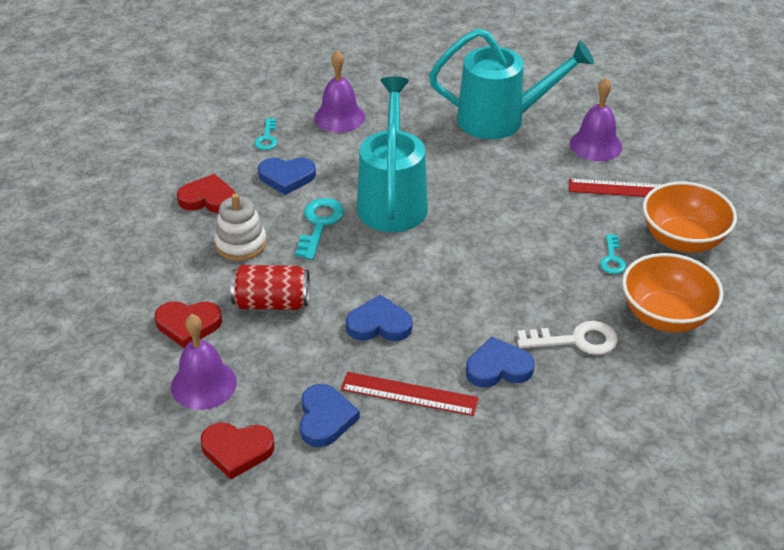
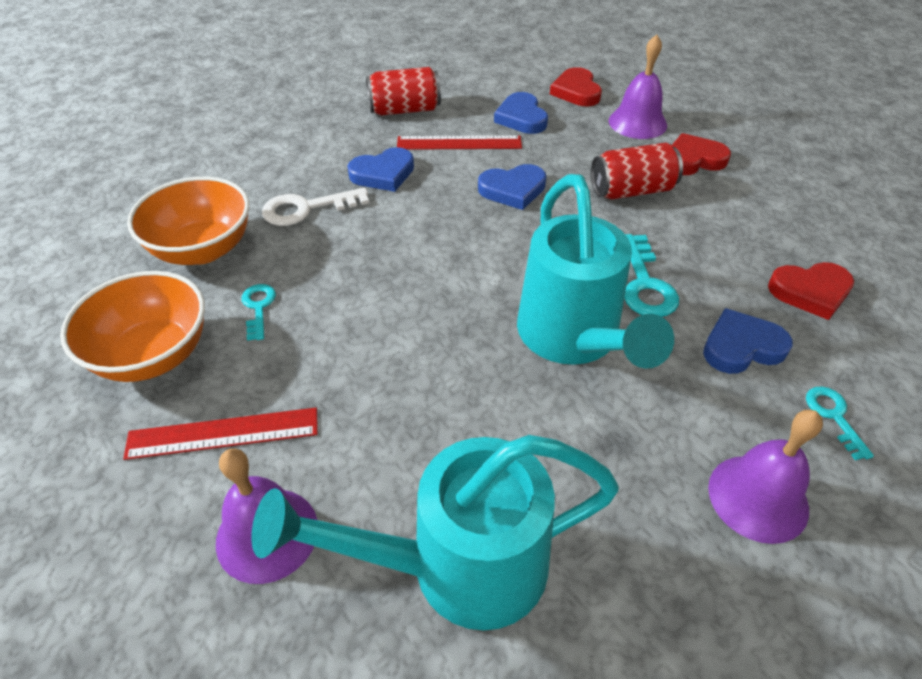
camera: 165 degrees right, 5 degrees up
red heart [201,422,275,479] -> red heart turned 90 degrees counterclockwise [550,67,602,106]
white stacking toy [214,193,267,261] -> none
none -> red can [366,67,441,116]

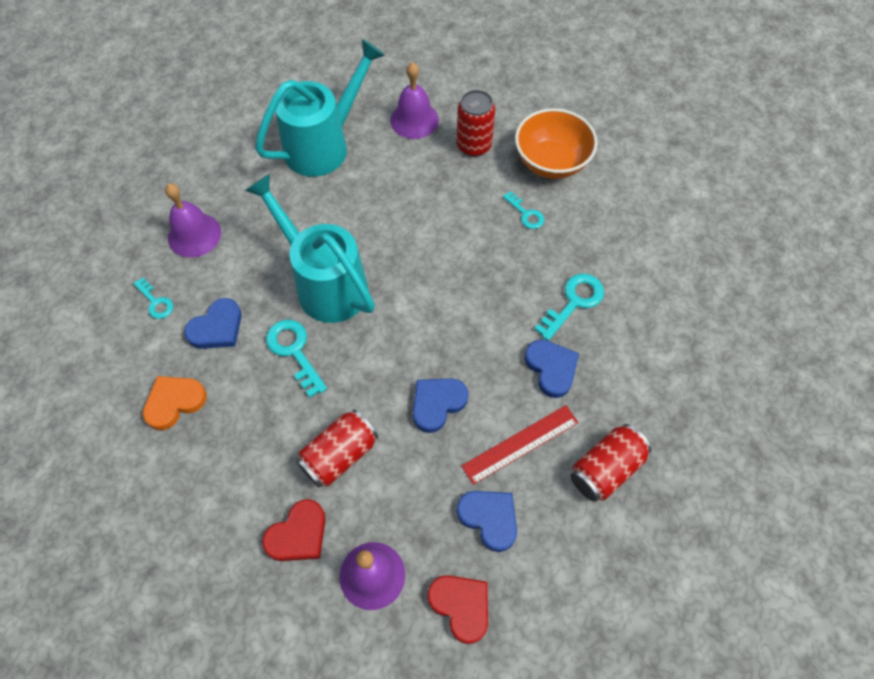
camera: 150 degrees right, 15 degrees up
red ruler [123,408,318,460] -> red can [457,90,495,157]
orange bowl [127,176,249,265] -> none
white key [262,187,369,226] -> turquoise key [534,273,604,341]
blue heart [347,147,414,192] -> blue heart turned 120 degrees clockwise [525,340,579,398]
red heart [768,262,854,320] -> orange heart [143,376,207,430]

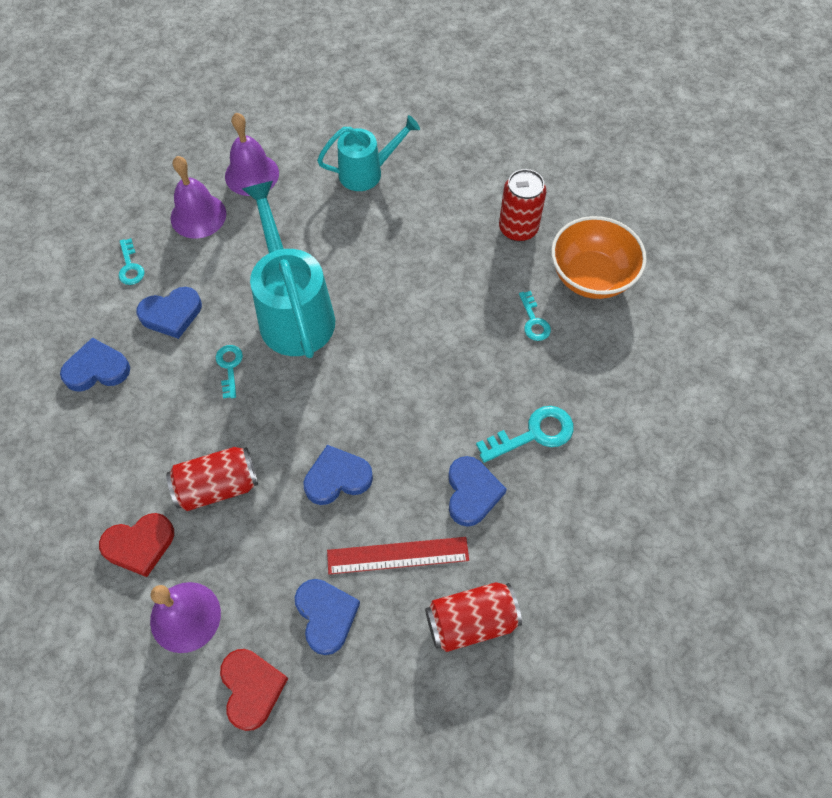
camera: 25 degrees right, 0 degrees up
orange heart [143,376,207,430] -> blue heart [60,338,130,391]
turquoise watering can [255,39,385,177] -> turquoise watering can [317,115,420,191], size x0.62
turquoise key [266,320,327,398] -> turquoise key [216,345,243,399], size x0.62
purple bell [390,62,439,139] -> purple bell moved to [225,113,279,196]

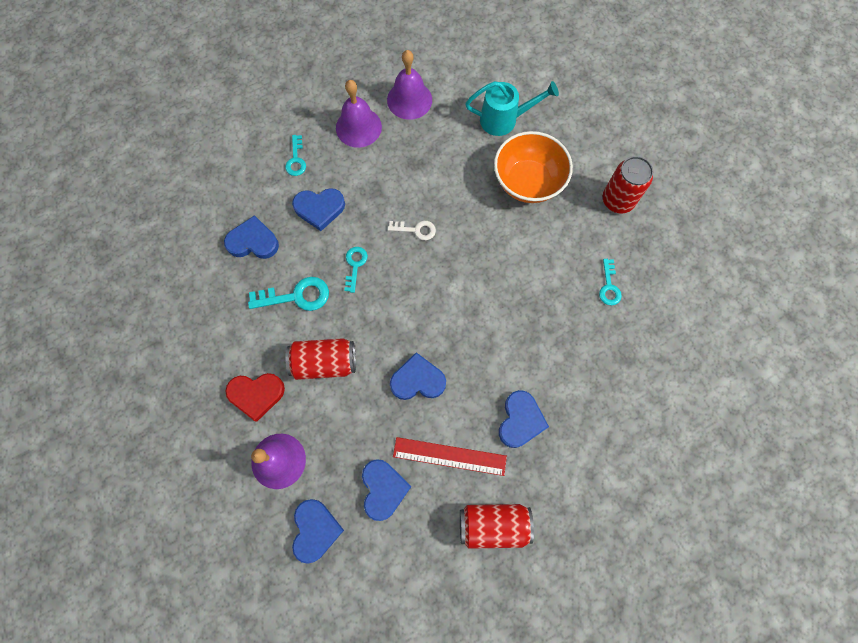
camera: 15 degrees right, 10 degrees up
red heart [220,649,288,731] -> blue heart [292,499,344,564]
turquoise watering can [242,181,335,358] -> white key [388,221,436,240]
turquoise key [476,406,574,463] -> turquoise key moved to [248,277,329,311]
orange bowl [551,216,647,299] -> orange bowl moved to [494,131,573,203]

